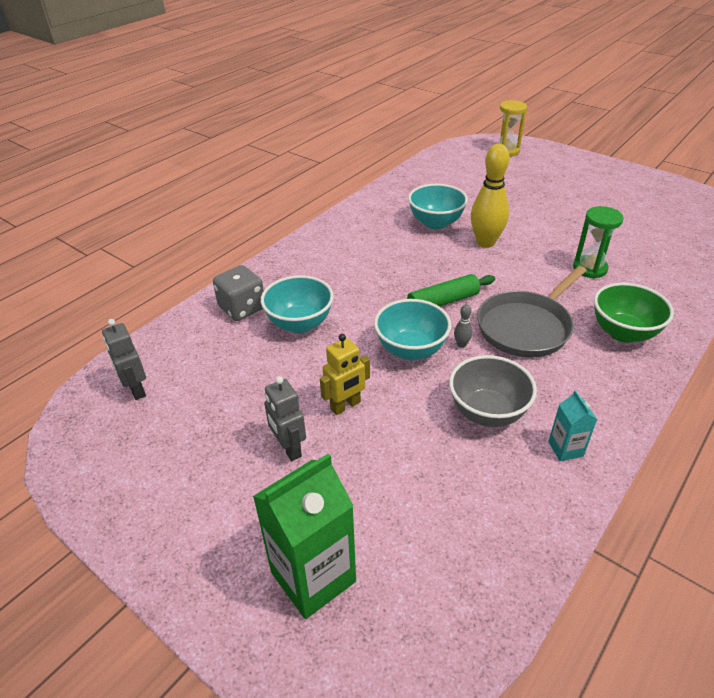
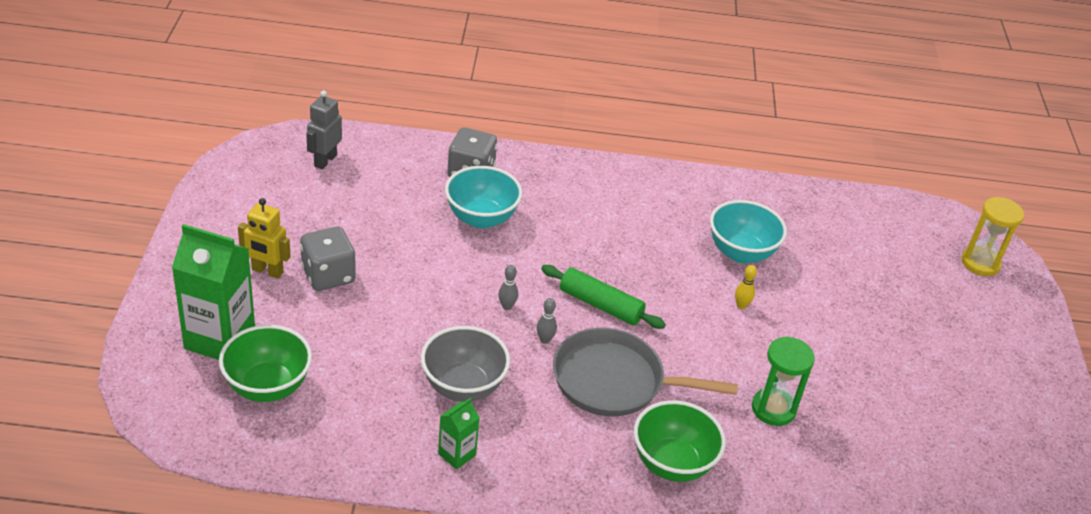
camera: 50 degrees right, 0 degrees up
grey robot [264,376,306,461] -> grey dice [300,226,356,291]
yellow robot [320,334,370,415] -> yellow robot moved to [238,198,291,279]
turquoise bowl [374,299,451,360] -> grey bowling pin [498,265,518,310]
yellow bowling pin [471,144,510,248] -> yellow bowling pin [735,265,757,309], size x0.40
turquoise carton [548,390,597,461] -> green carton [438,398,480,470]
none -> green bowl [219,325,312,402]

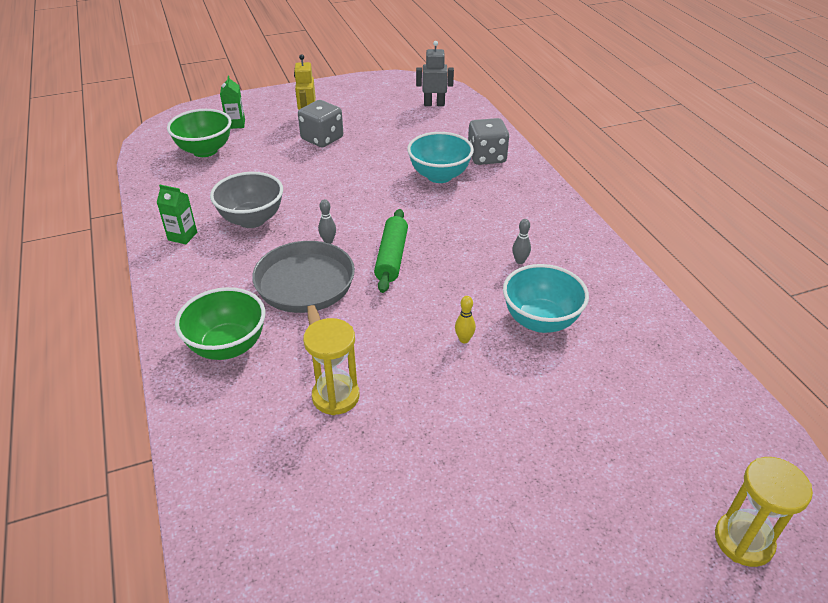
camera: 70 degrees right, 0 degrees up
green carton [172,224,255,360] -> green carton [220,75,245,129], size x0.49
grey bowling pin [498,265,518,310] -> grey bowling pin moved to [512,219,531,264]
green hourglass [752,336,815,426] -> yellow hourglass [303,318,360,415]

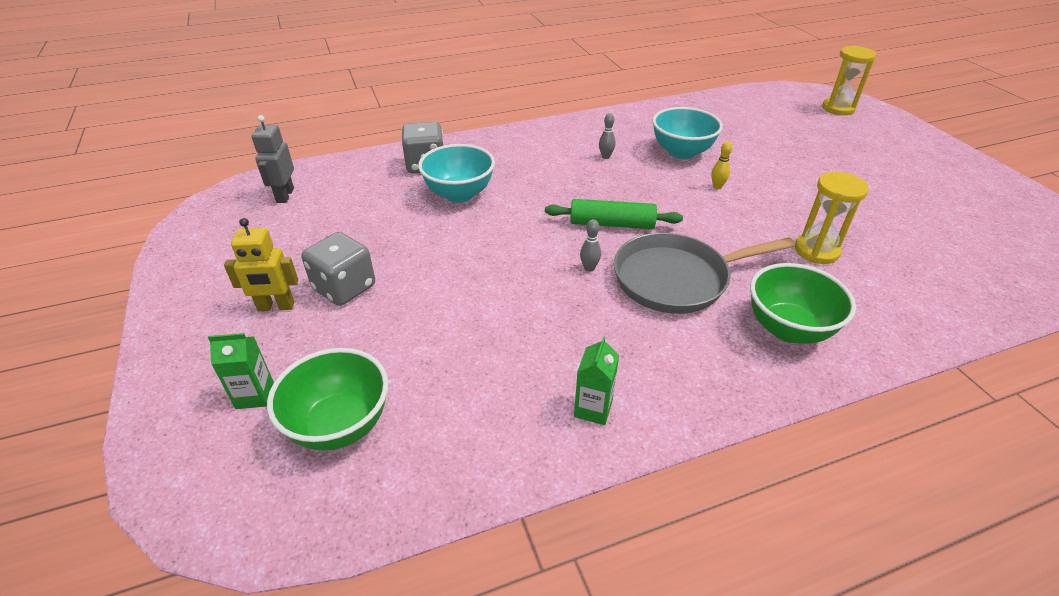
camera: 90 degrees left, 0 degrees up
grey bowl [210,172,283,228] -> none

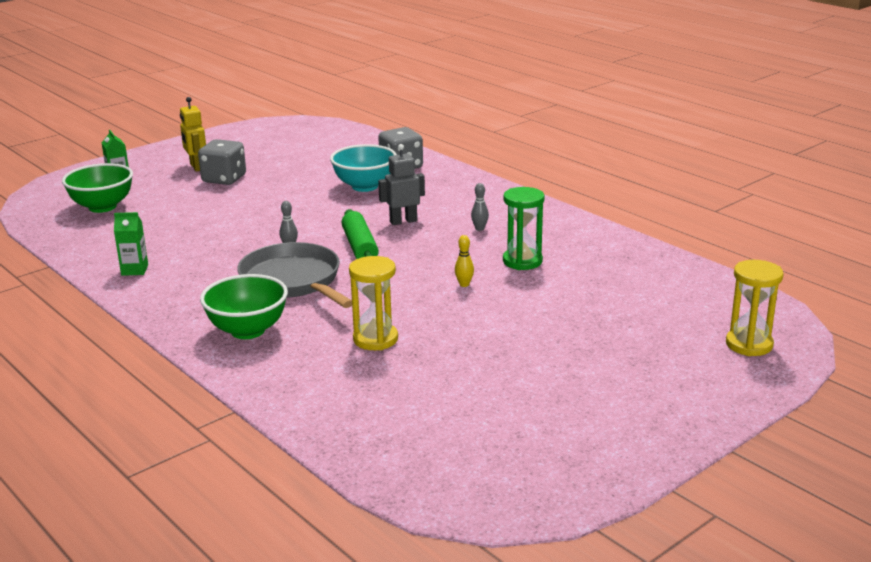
camera: 70 degrees right, 15 degrees down
grey robot [252,115,294,203] -> grey robot moved to [378,144,425,225]
turquoise bowl [653,107,723,159] -> green hourglass [503,187,545,270]

